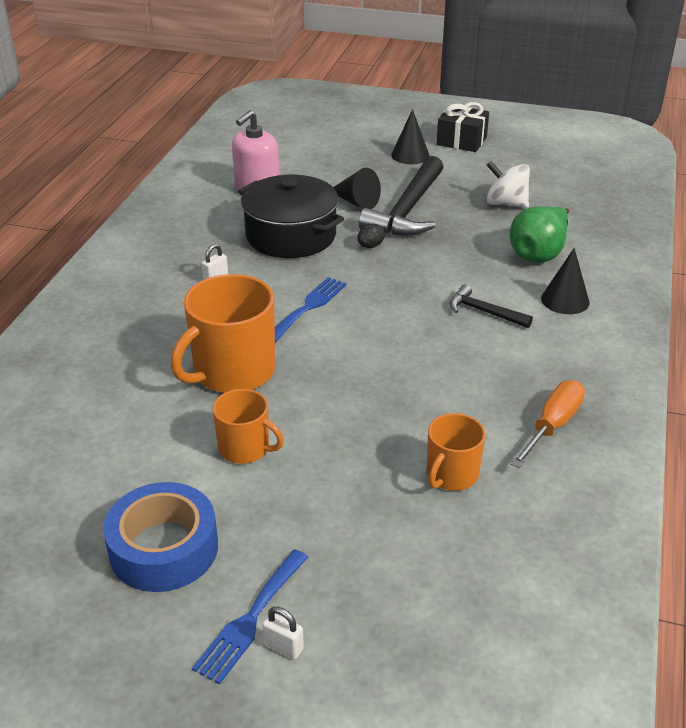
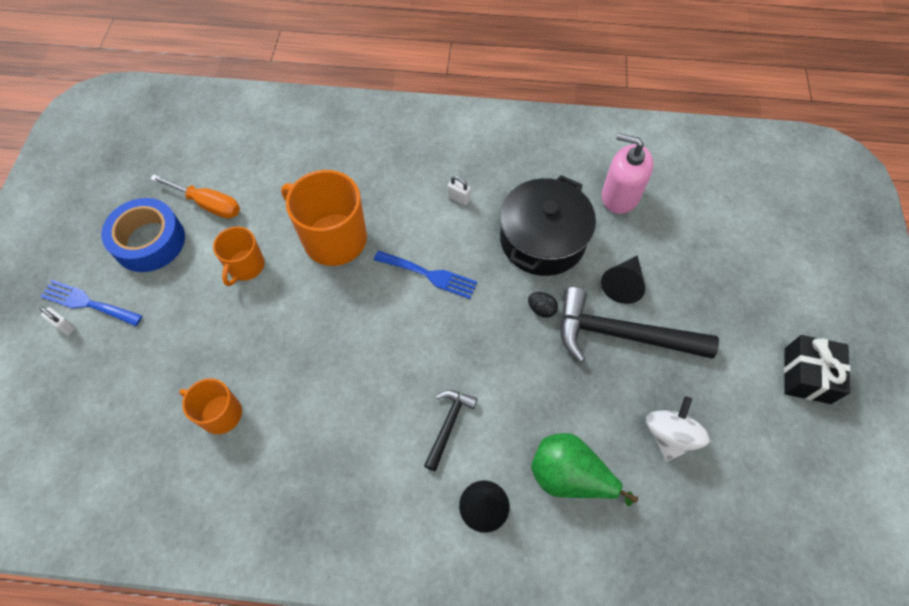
camera: 80 degrees right, 25 degrees up
white padlock [262,607,304,659] -> white padlock turned 75 degrees counterclockwise [40,307,75,335]
black cone [391,109,429,164] -> none
orange screwdriver [511,380,585,468] -> orange screwdriver moved to [150,174,240,219]

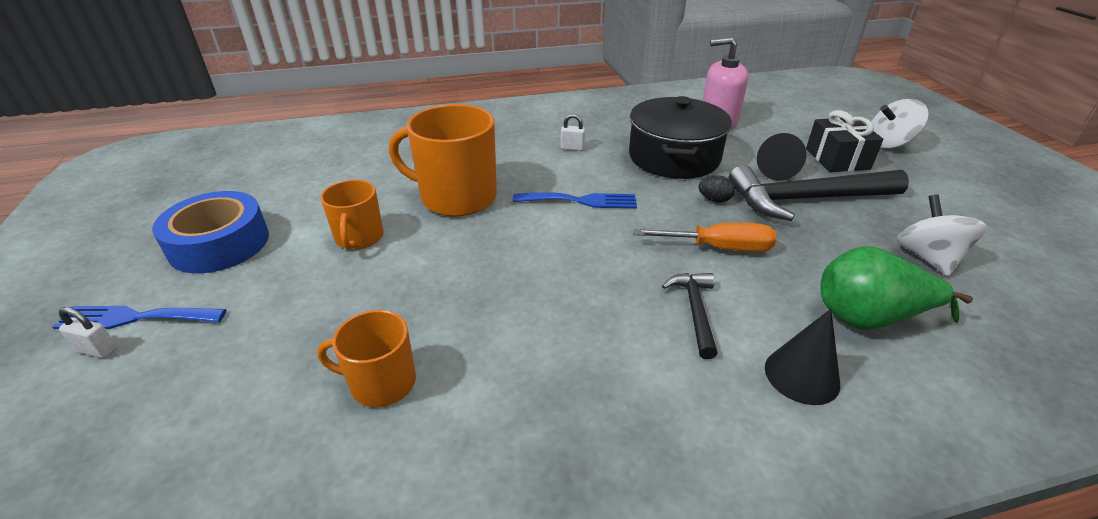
camera: 20 degrees left, 25 degrees down
orange screwdriver [150,174,240,219] -> orange screwdriver moved to [633,223,777,252]
black gift [784,335,850,404] -> black gift moved to [806,110,883,172]
none -> white spinning top [871,99,929,148]

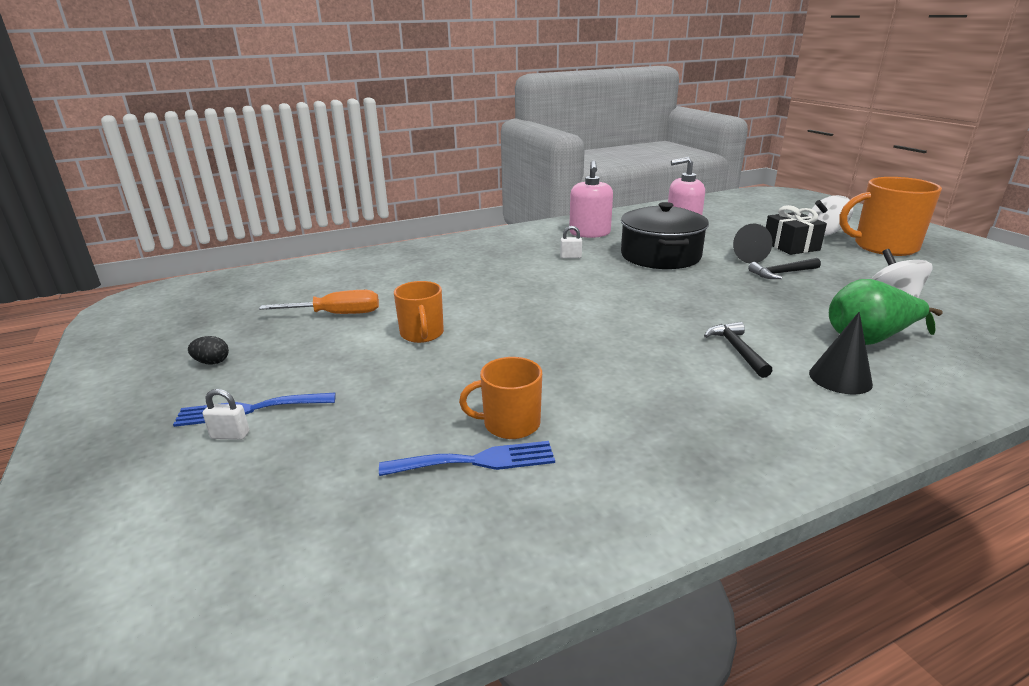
camera: 10 degrees left, 10 degrees down
blue tape [152,191,269,274] -> none
orange mug [389,104,497,217] -> orange mug moved to [839,177,942,256]
blue fork [513,192,637,208] -> blue fork moved to [379,441,555,476]
orange screwdriver [633,223,777,252] -> orange screwdriver moved to [259,290,379,314]
black egg [699,176,735,202] -> black egg moved to [188,336,229,365]
black hammer [729,165,909,221] -> black hammer [748,258,821,279], size x0.51
none -> pink soap dispenser [569,160,613,238]

